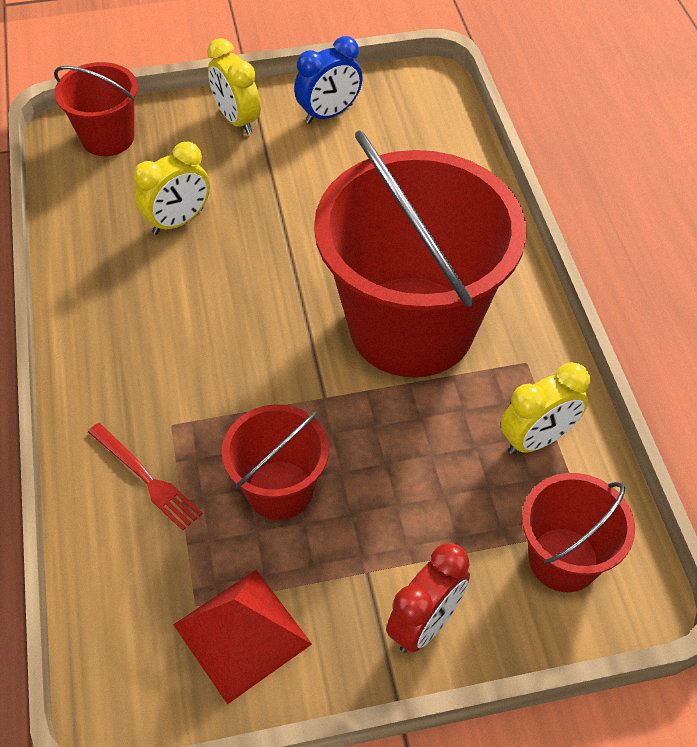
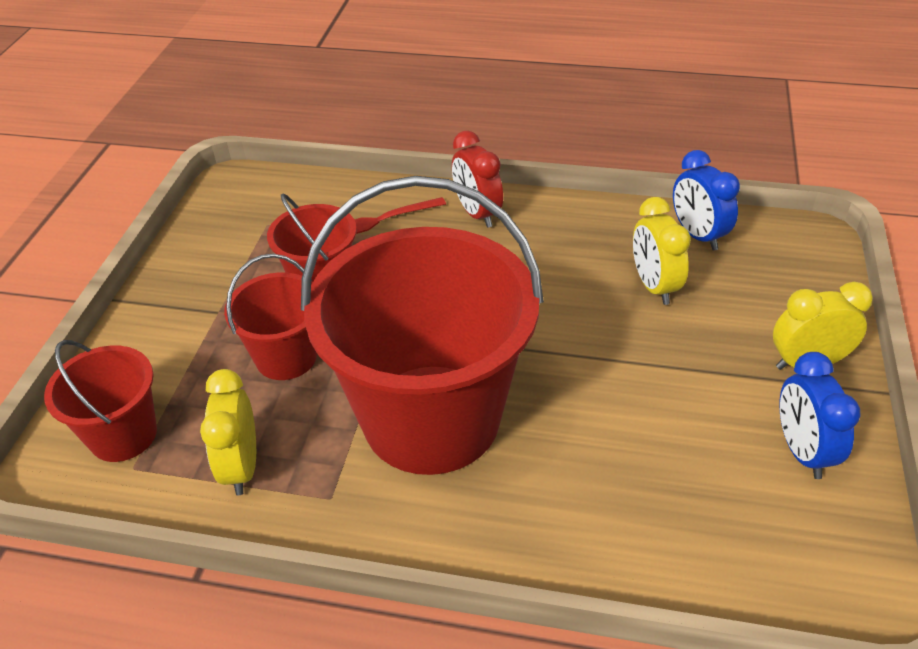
camera: 115 degrees right, 10 degrees down
red bucket [54,62,138,156] -> red bucket moved to [224,254,317,380]
red pyramid [173,570,312,705] -> none
red clock [386,543,470,653] -> red clock moved to [452,131,503,228]
none -> blue clock [673,150,740,250]

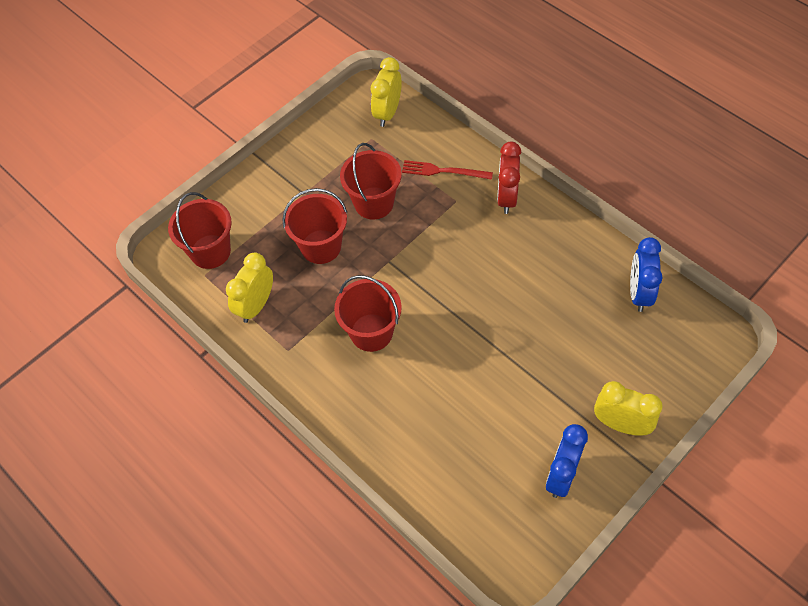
camera: 35 degrees right, 15 degrees up
red bucket [301,176,544,475] -> red bucket [334,275,402,352], size x0.48
yellow clock [633,197,691,305] -> yellow clock moved to [371,57,402,127]

